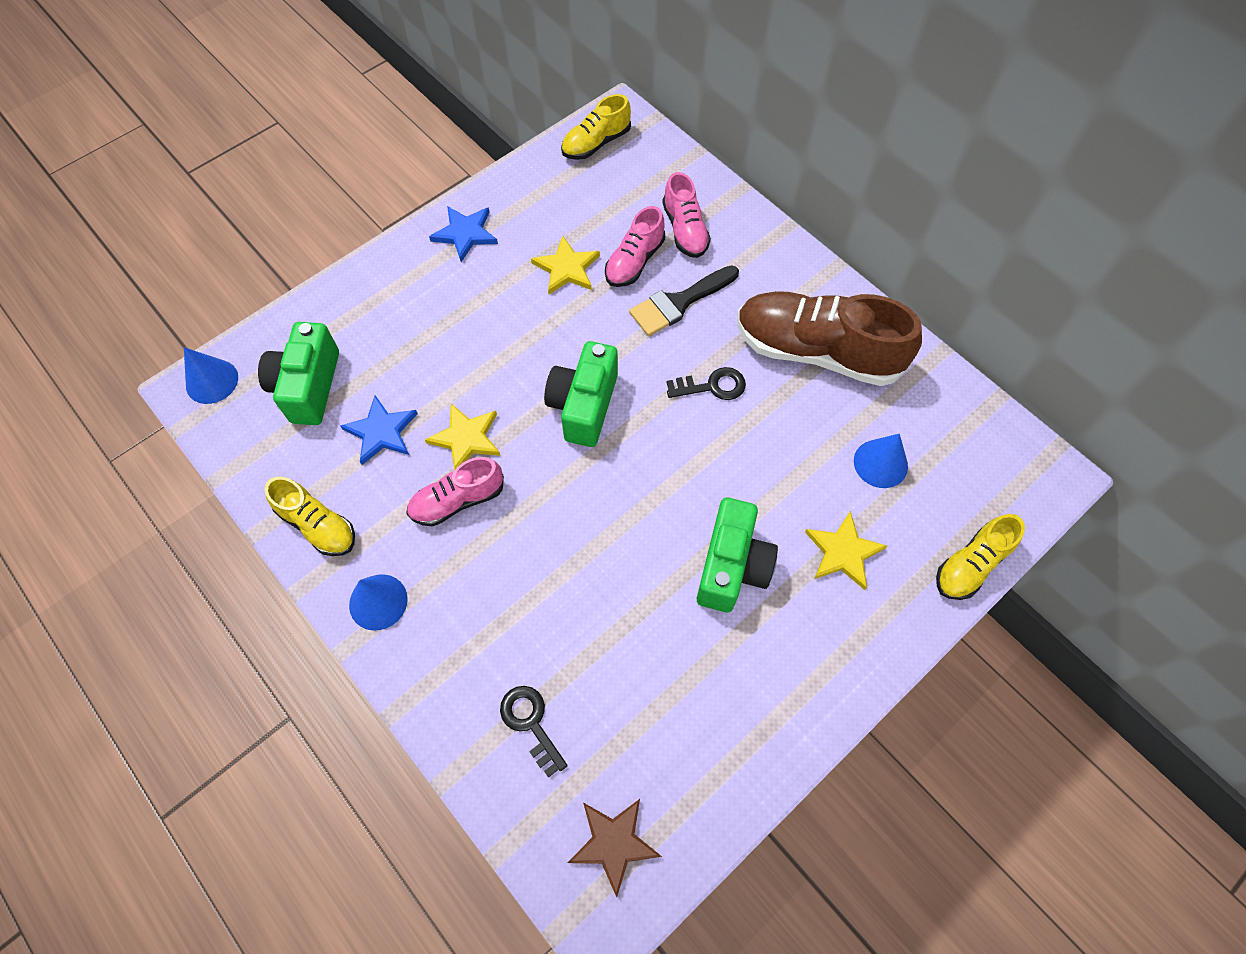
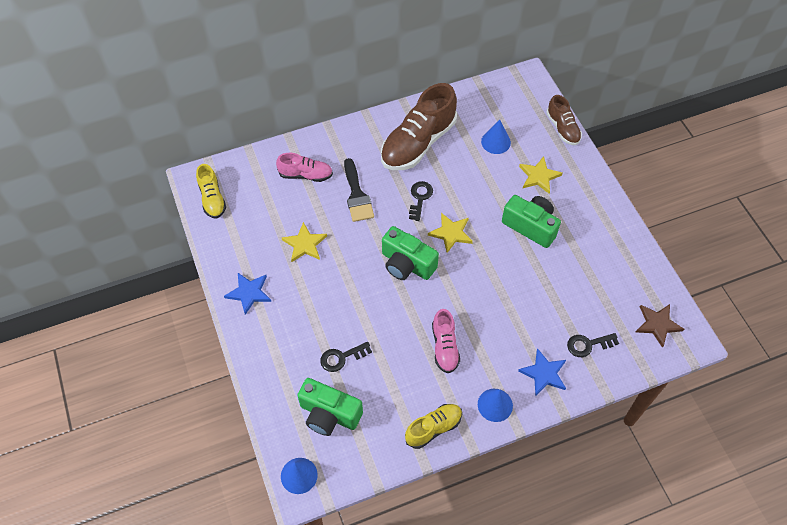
camera: 70 degrees left, 5 degrees down
blue star [340,395,418,465] -> blue star moved to [518,348,566,396]
yellow star [425,404,501,470] -> yellow star moved to [428,213,473,253]
pink shoe [605,206,665,287] -> none
yellow shoe [936,514,1025,600] -> brown shoe [546,95,582,145]
none -> black key [320,342,372,372]

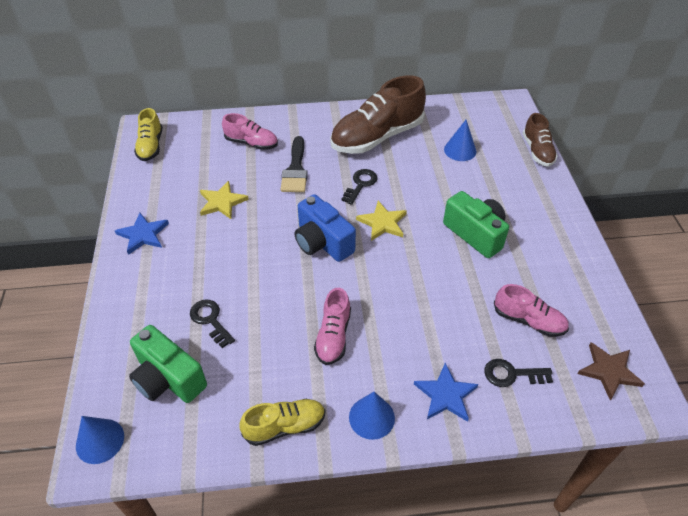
camera: 15 degrees right, 10 degrees down
black key [320,342,372,372] -> black key turned 60 degrees clockwise [190,299,235,348]
green camera [382,226,439,280] -> blue camera [294,194,356,262]
yellow star [519,156,562,194] -> none
none -> pink shoe [494,284,569,337]

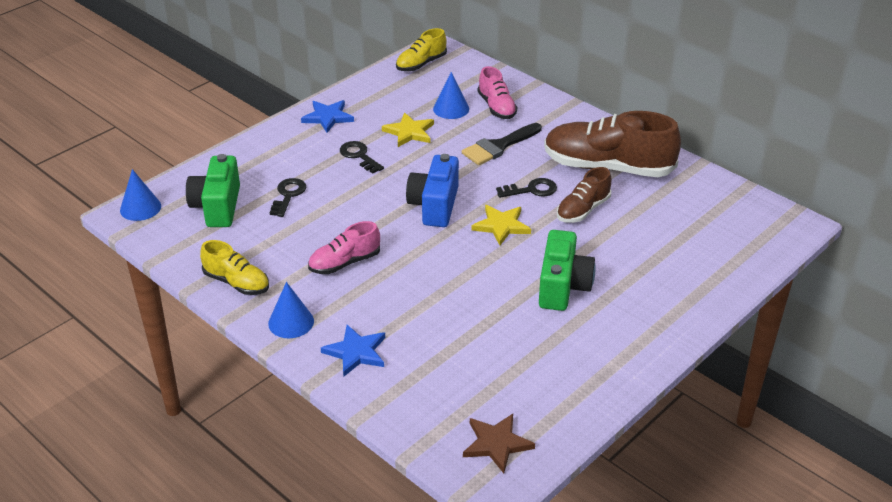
camera: 50 degrees right, 10 degrees down
blue cone [444,120,477,161] -> blue cone moved to [433,72,469,119]
black key [484,359,553,387] -> black key moved to [340,141,384,174]
pink shoe [494,284,569,337] -> none
brown shoe [522,113,558,167] -> brown shoe moved to [557,167,611,223]

